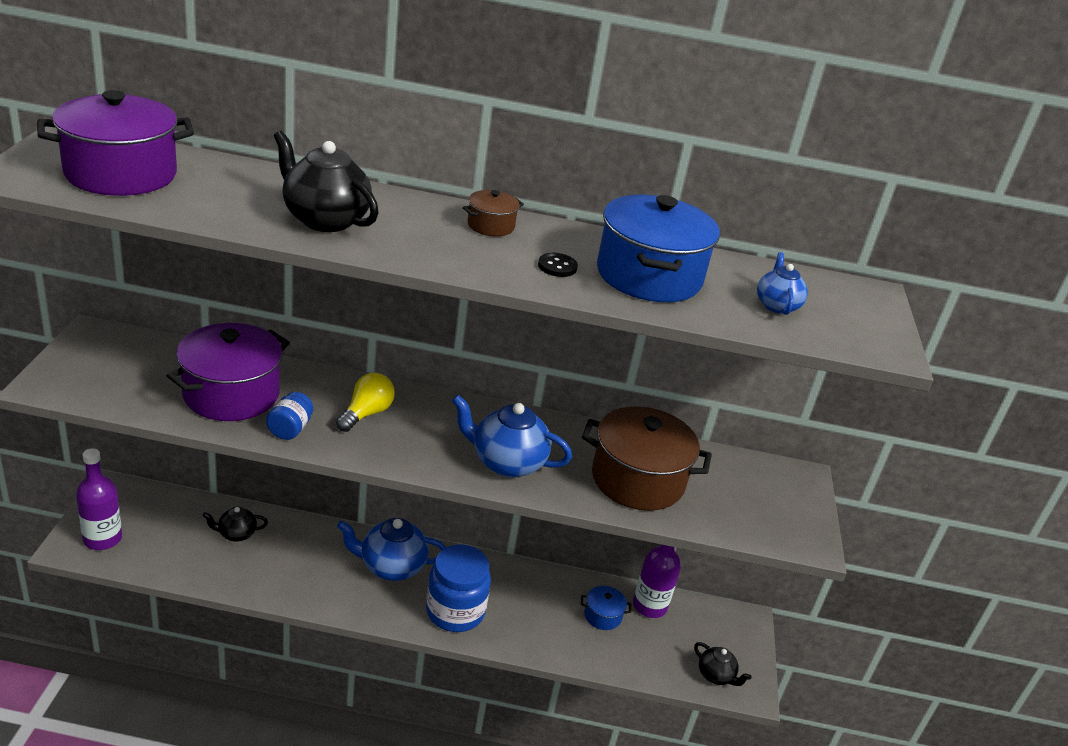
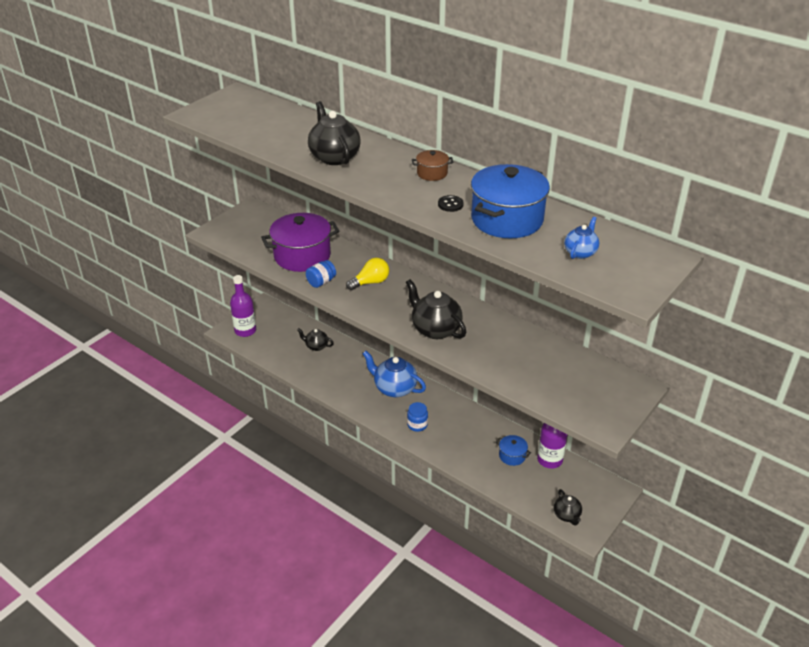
camera: 35 degrees right, 5 degrees up
purple pot [37,90,194,196] -> none
blue jar [426,544,491,632] -> blue jar [407,402,428,432], size x0.52
blue teapot [452,395,572,478] -> black teapot [406,279,466,339]
brown pot [582,406,712,511] -> none

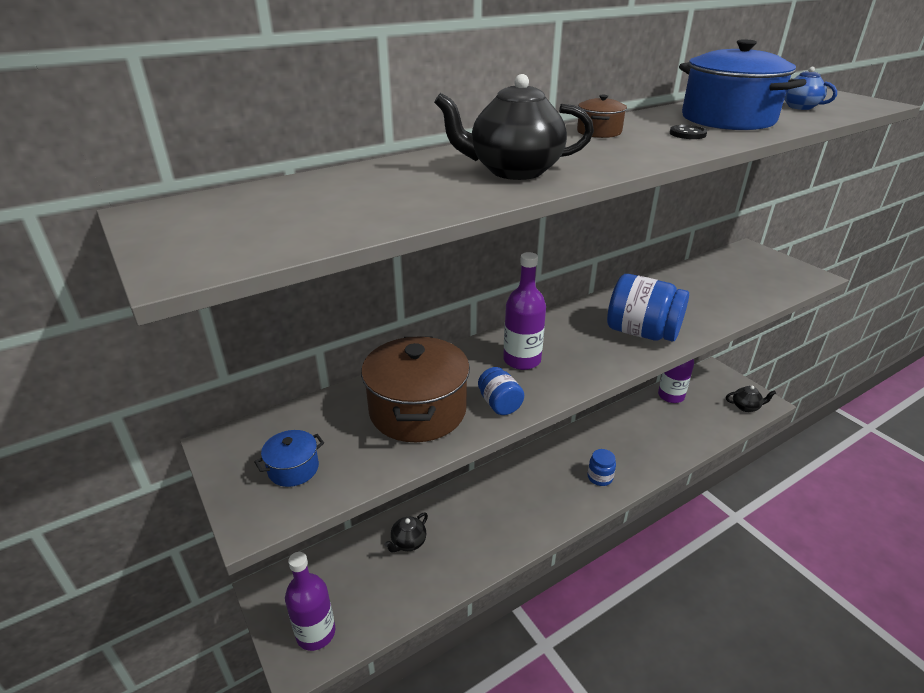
camera: 70 degrees left, 5 degrees down
purple pot [261,213,339,272] -> brown pot [361,336,470,442]
yellow light bulb [346,258,389,290] -> purple bottle [503,252,546,370]
blue teapot [362,351,426,397] -> none
black teapot [406,279,466,339] -> blue jar [607,274,689,342]
blue pot [496,435,531,466] -> blue pot moved to [254,430,324,487]

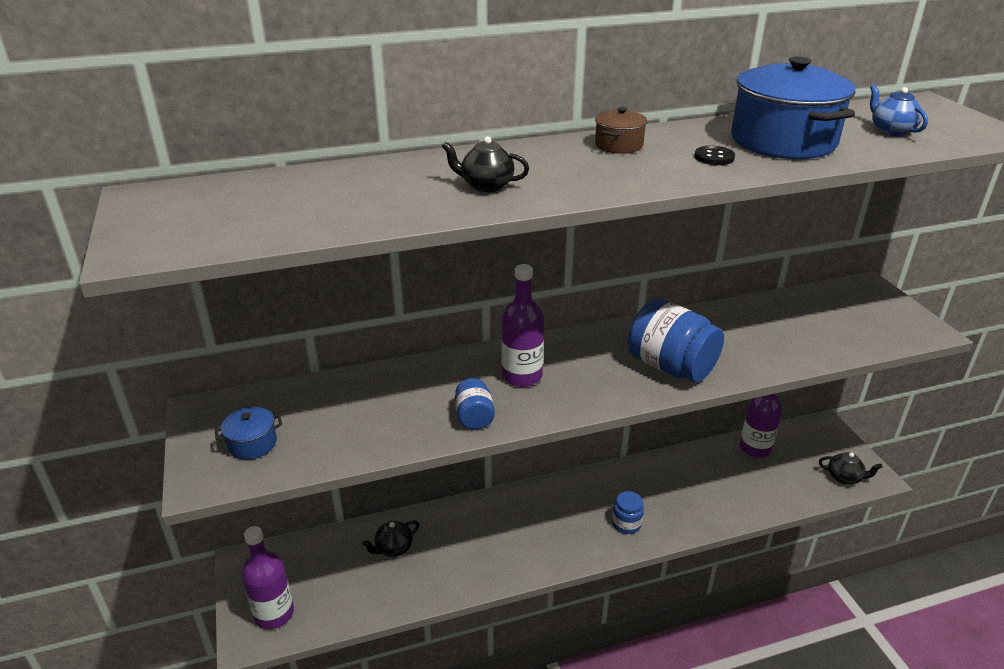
camera: 15 degrees right, 0 degrees up
brown pot [361,336,470,442] -> none
black teapot [434,74,594,180] -> black teapot [442,136,529,192], size x0.57

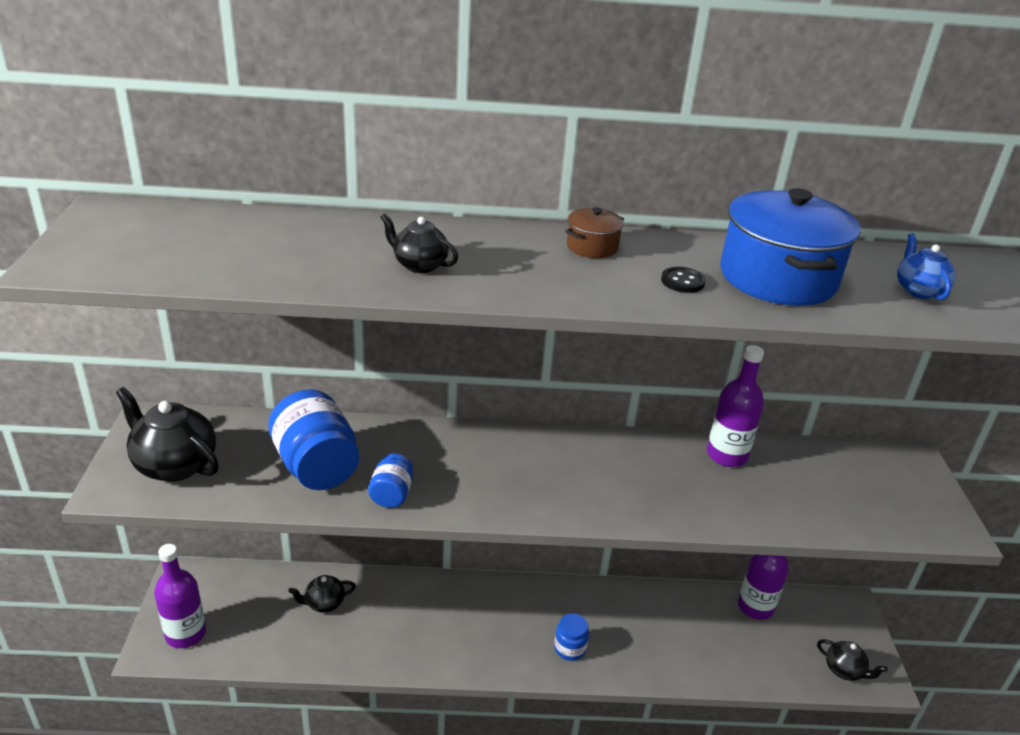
camera: 15 degrees right, 0 degrees up
blue pot [215,407,282,460] -> black teapot [116,387,219,482]
purple bottle [501,264,544,387] -> purple bottle moved to [707,345,764,467]
blue jar [628,298,724,382] -> blue jar moved to [268,389,359,490]

